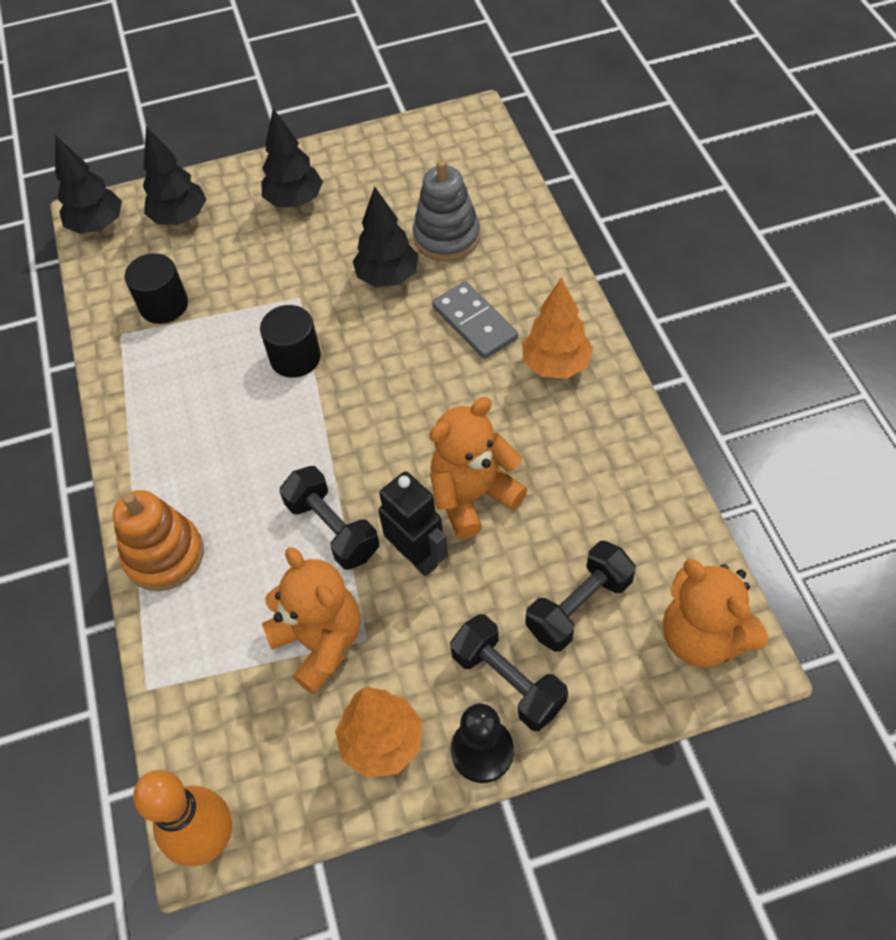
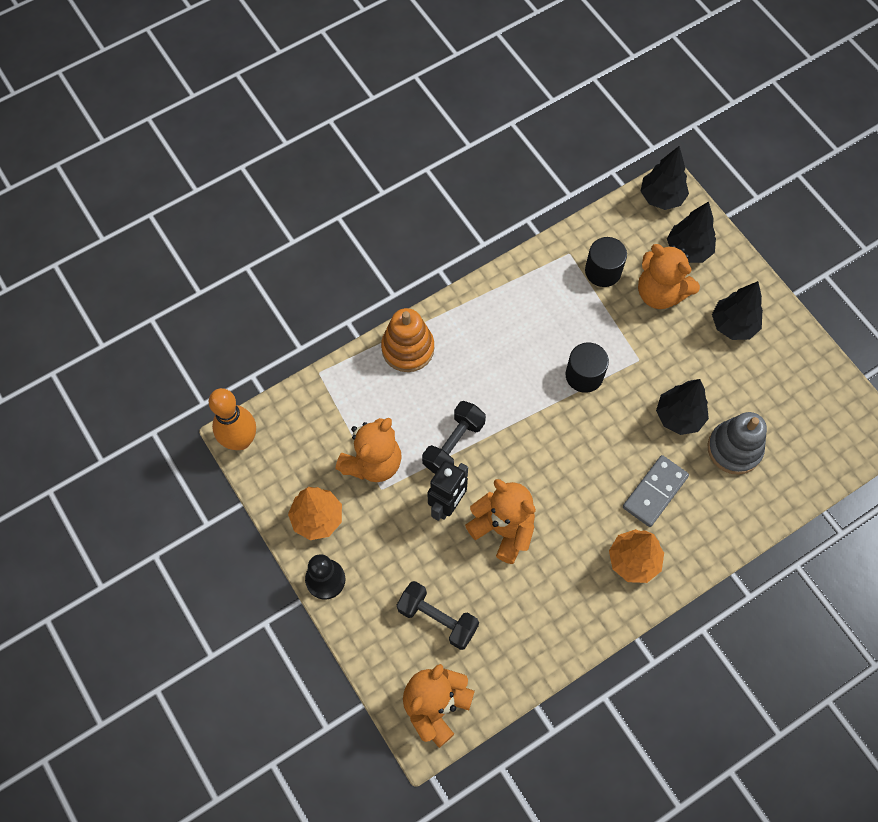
camera: 70 degrees right, 10 degrees up
black dumbbell [450,614,568,731] -> none
none -> orange teddy bear [638,244,700,309]

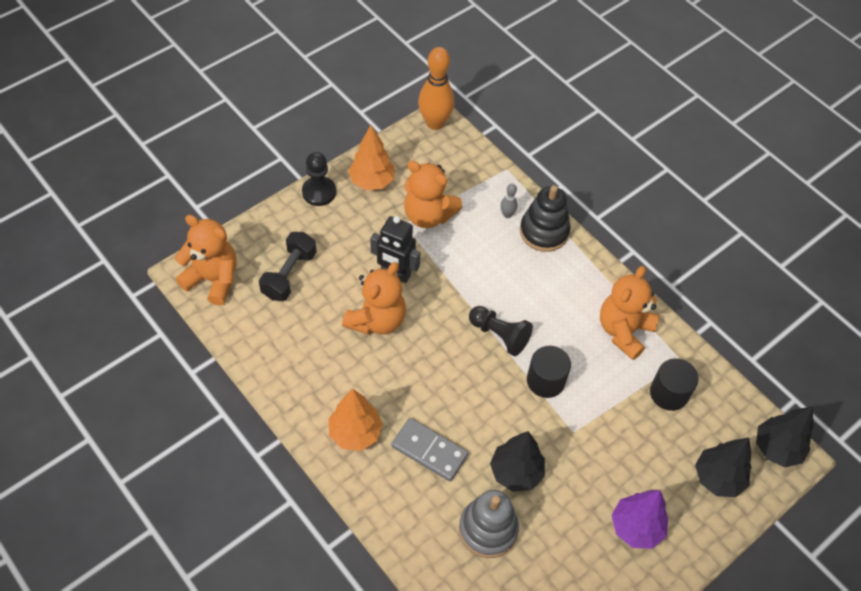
camera: 80 degrees right, 10 degrees down
orange stacking toy [381,308,434,372] -> black stacking toy [520,185,570,252]
black dumbbell [422,401,486,474] -> none
orange teddy bear [638,244,700,309] -> orange teddy bear moved to [600,266,659,360]
black tree [712,281,763,340] -> purple tree [611,490,668,549]
none -> black pawn [469,306,533,356]
none -> grey bowling pin [500,184,517,218]

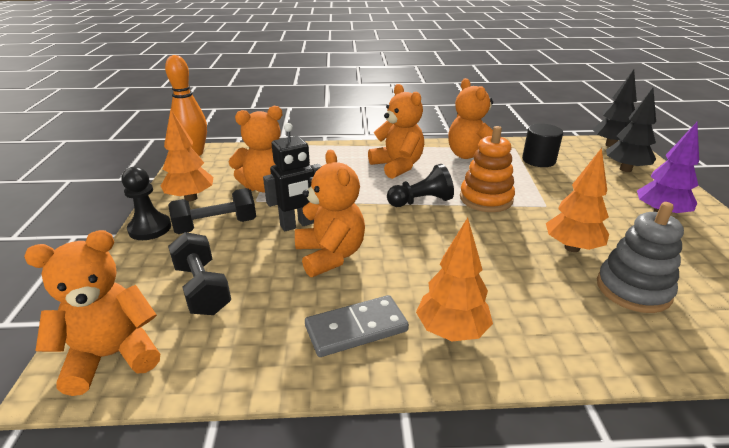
camera: 50 degrees left, 25 degrees down
grey domino [391,418,468,481] -> grey domino moved to [305,295,409,357]
black tree [490,431,545,492] -> orange tree [546,148,609,252]
grey bowling pin [500,184,517,218] -> none
black stacking toy [520,185,570,252] -> none
black cylinder [527,346,571,398] -> orange stacking toy [460,126,515,212]
none -> black dumbbell [168,188,256,234]
none -> orange teddy bear [368,84,424,179]

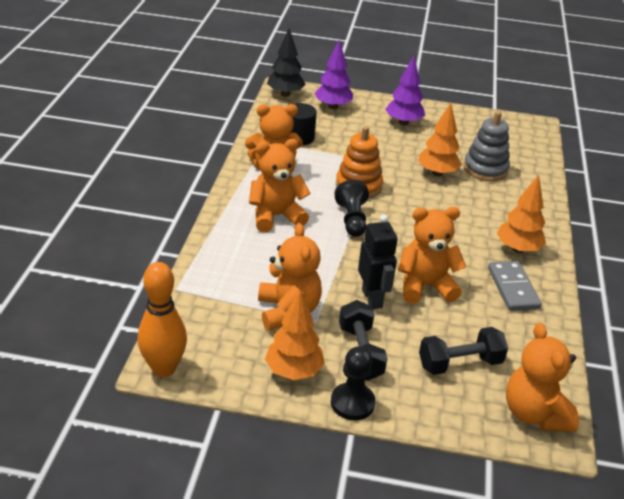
camera: 80 degrees left, 5 degrees up
black tree [606,88,656,172] -> purple tree [314,40,353,109]

